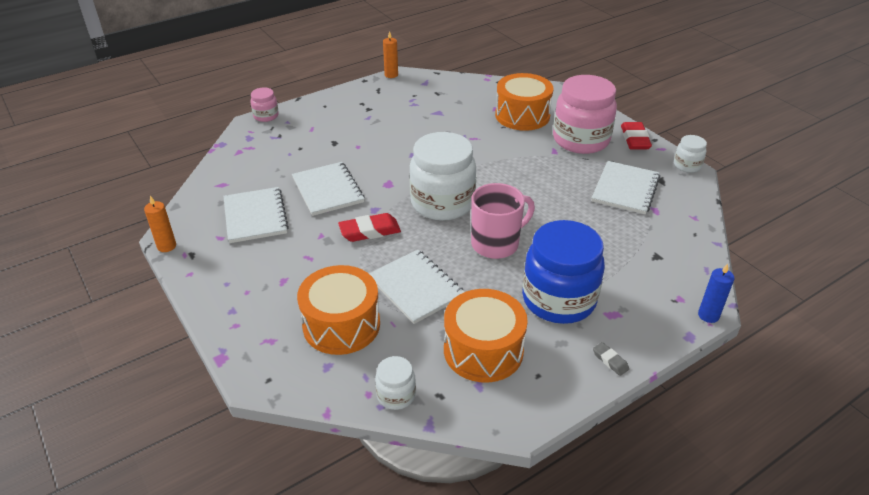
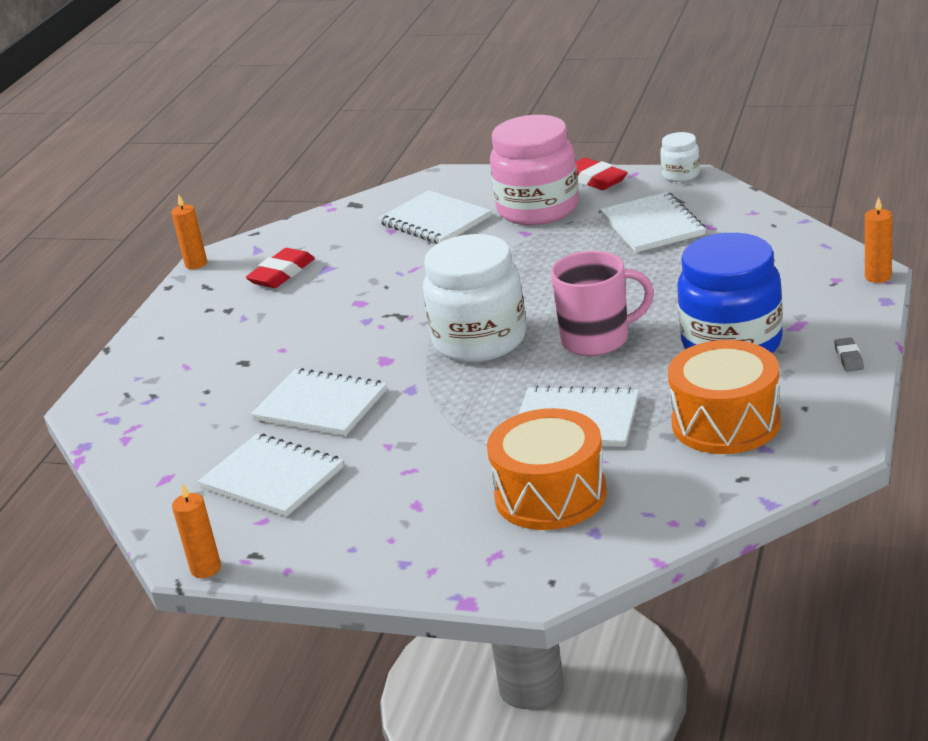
camera: 35 degrees left, 10 degrees down
pink jar [250,87,279,122] -> none
red eraser [338,213,401,242] -> red eraser moved to [246,248,315,288]
white jar [375,356,416,410] -> none
pink mug [471,183,535,259] -> pink mug turned 60 degrees clockwise [550,251,654,356]
orange drum [495,73,554,131] -> white notebook [378,190,491,244]
grey eraser [593,342,629,376] -> grey eraser turned 75 degrees clockwise [834,337,864,372]
blue candle [698,264,734,323] -> orange candle [865,197,892,283]

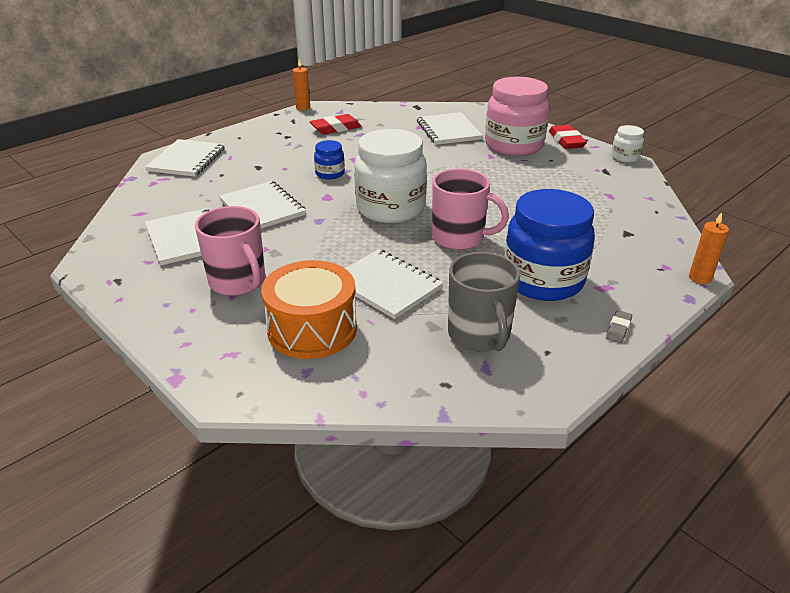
camera: 25 degrees right, 5 degrees up
orange candle [172,483,221,578] -> none
white notebook [600,192,706,253] -> white notebook moved to [145,139,225,177]
orange drum [668,340,781,454] -> grey mug [448,252,520,352]
none -> pink mug [195,206,265,296]
none -> blue jar [314,140,345,179]

